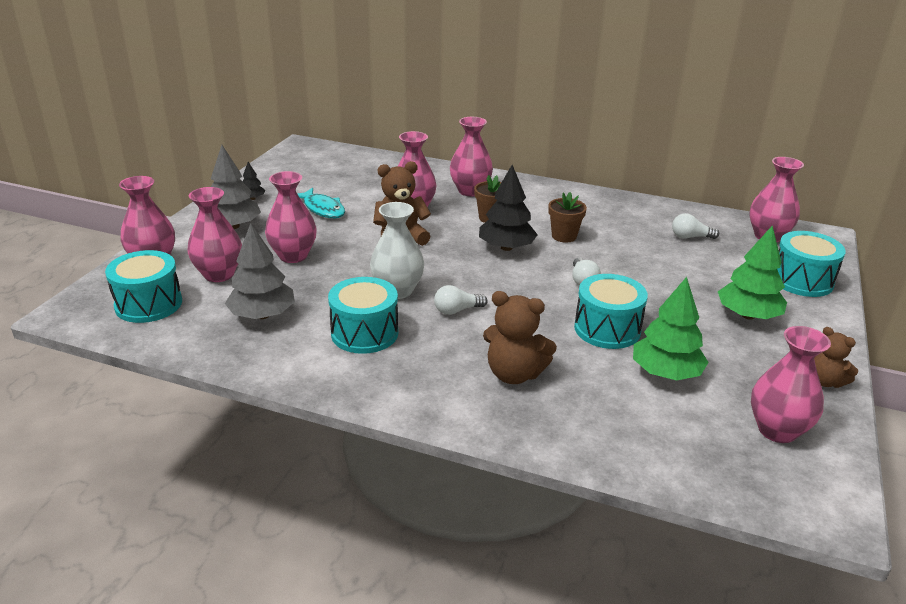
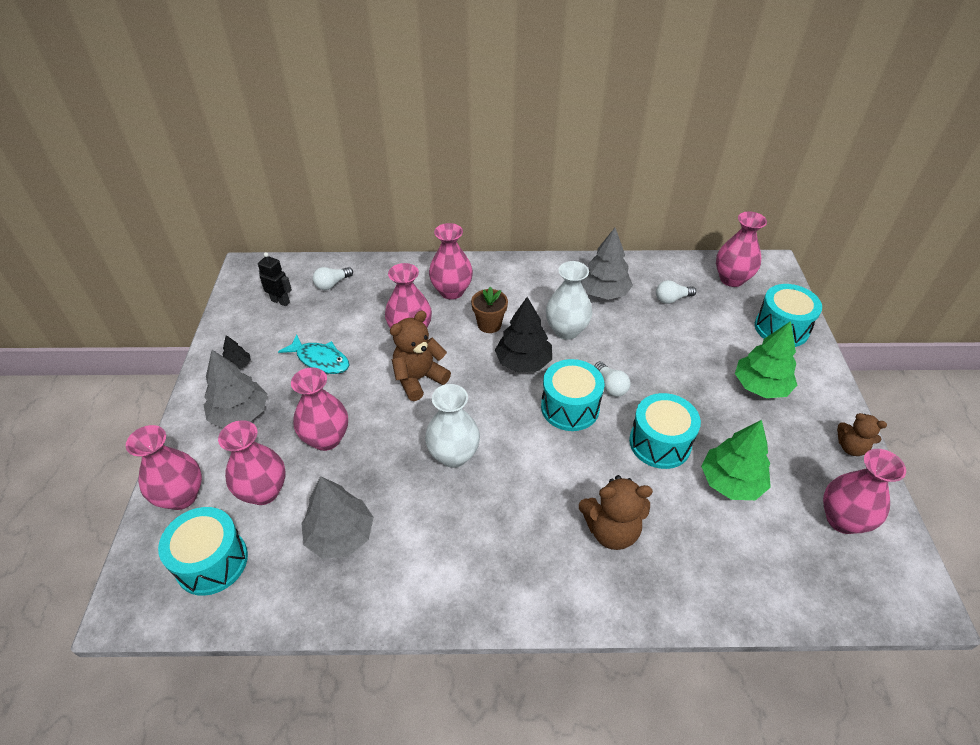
camera: 20 degrees left, 15 degrees up
turquoise drum [328,277,398,354] -> turquoise drum moved to [541,359,604,431]
white light bulb [434,285,488,315] -> white light bulb moved to [313,267,353,290]
brown flower pot [548,192,587,242] -> white vase [546,261,592,340]
none -> black robot [258,252,292,306]
none -> grey tree [581,228,633,300]

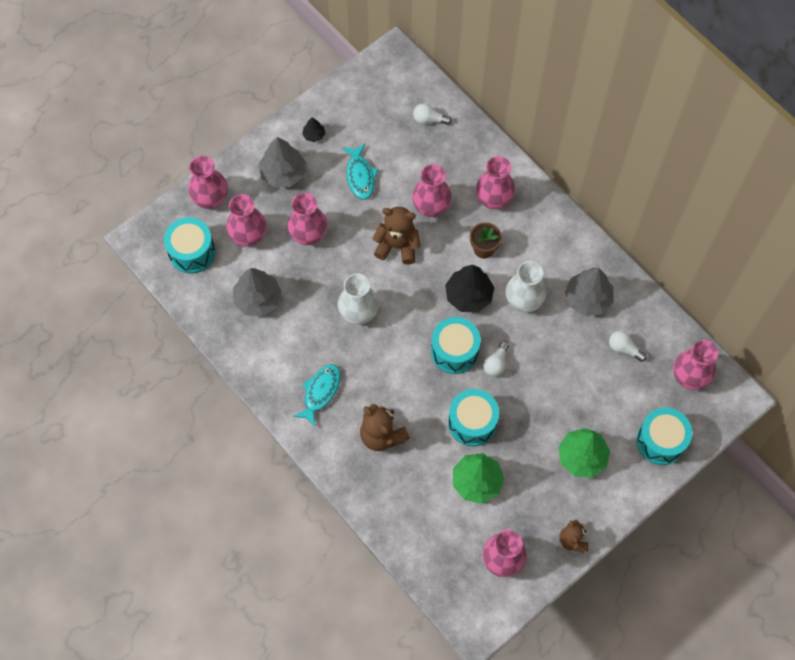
camera: 50 degrees right, 20 degrees up
black robot [258,252,292,306] -> none
none -> turquoise fish [293,364,341,428]

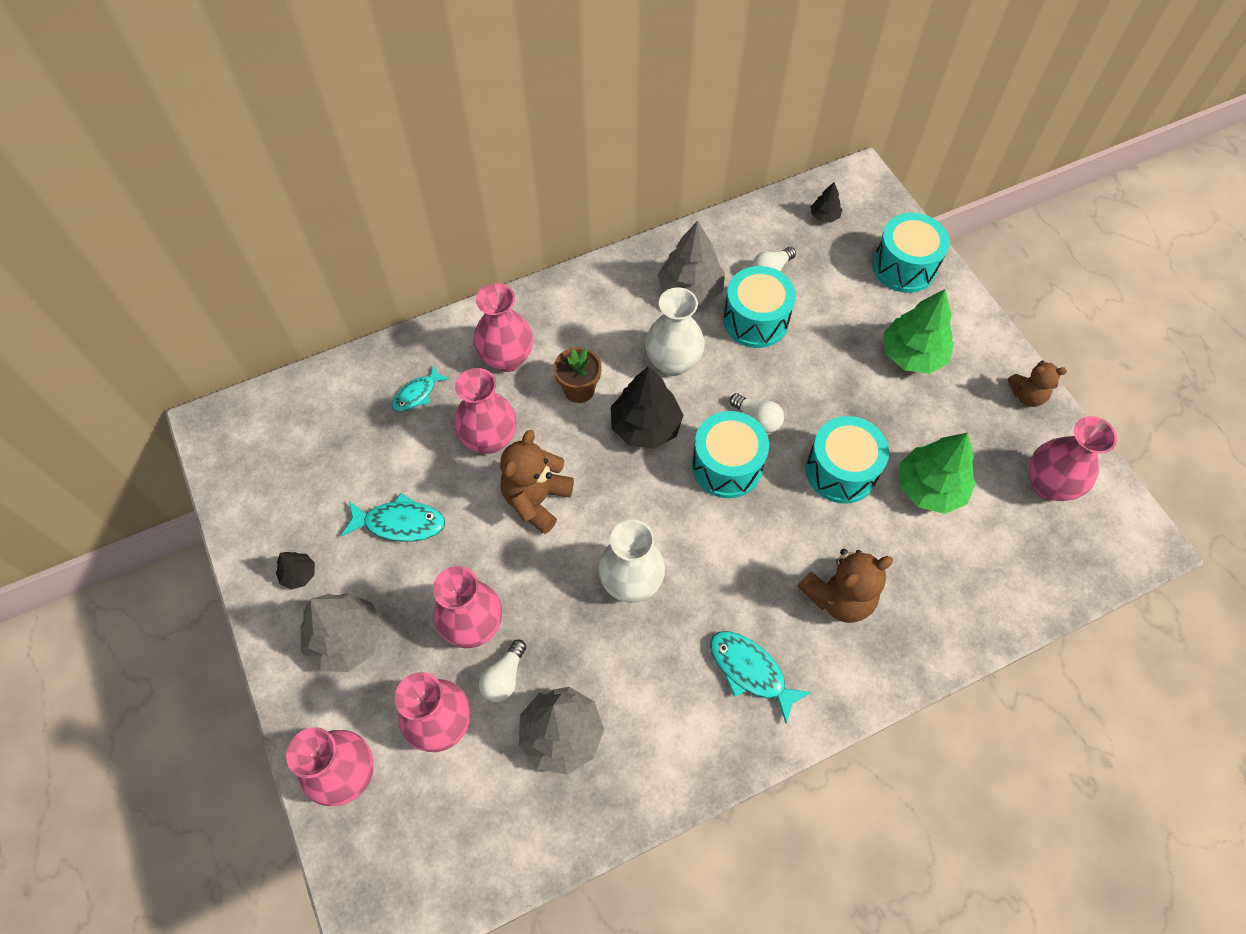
camera: 75 degrees left, 5 degrees down
turquoise drum [164,217,215,274] -> turquoise drum moved to [723,266,796,348]
white light bulb [413,104,452,125] -> white light bulb moved to [479,640,526,702]
pink vase [673,340,718,390] -> black tree [811,182,842,222]
none -> turquoise fish [392,366,450,412]

